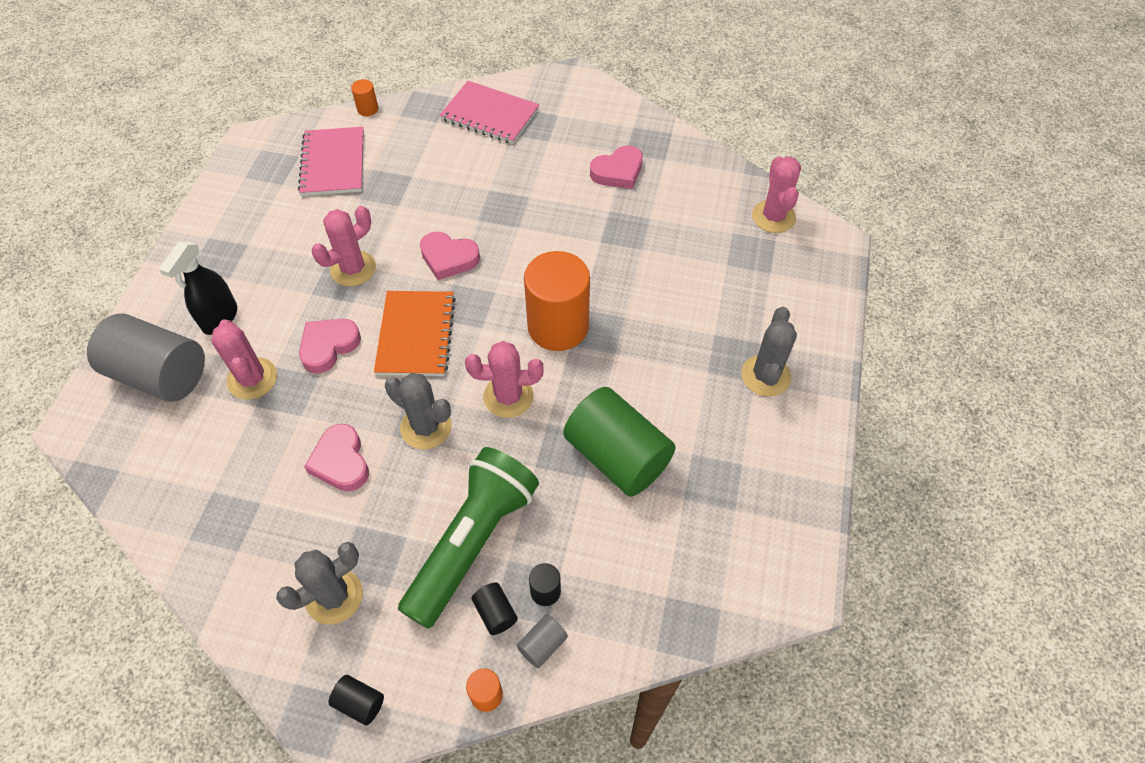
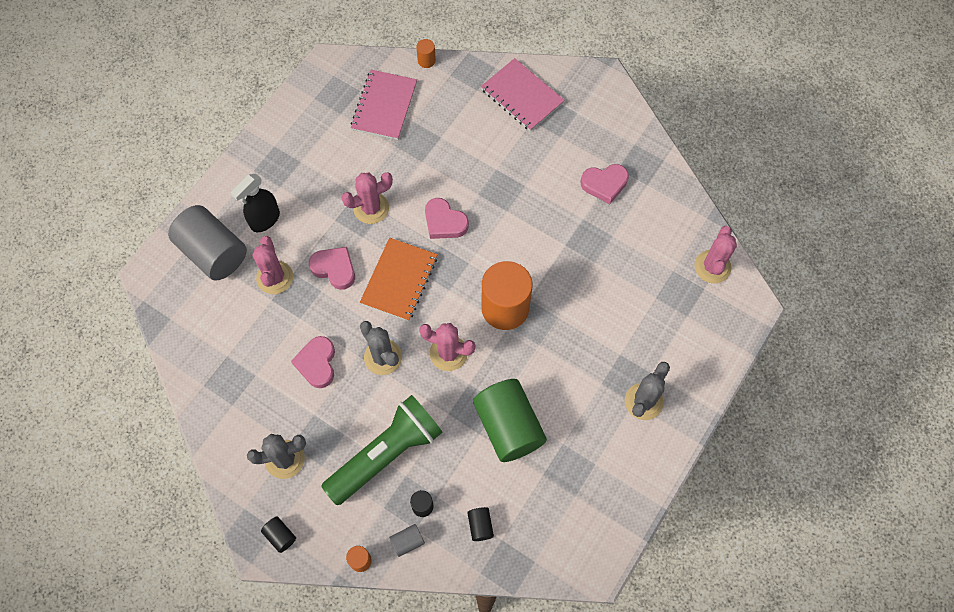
camera: 20 degrees right, 10 degrees up
pink heart [299,318,361,374] -> pink heart turned 60 degrees clockwise [309,247,355,290]
black cylinder [472,582,518,635] -> black cylinder moved to [467,507,494,541]

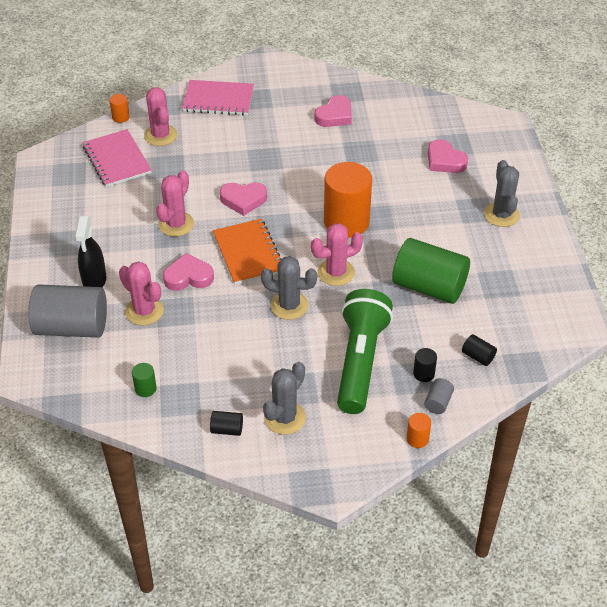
camera: 40 degrees left, 20 degrees down
black cylinder [261,516,296,553] -> black cylinder moved to [210,411,243,436]
pink heart [291,336,335,388] -> pink heart moved to [428,139,468,173]
pink cactus [695,226,737,283] -> pink cactus moved to [144,87,177,146]
none -> green cylinder [132,363,157,397]

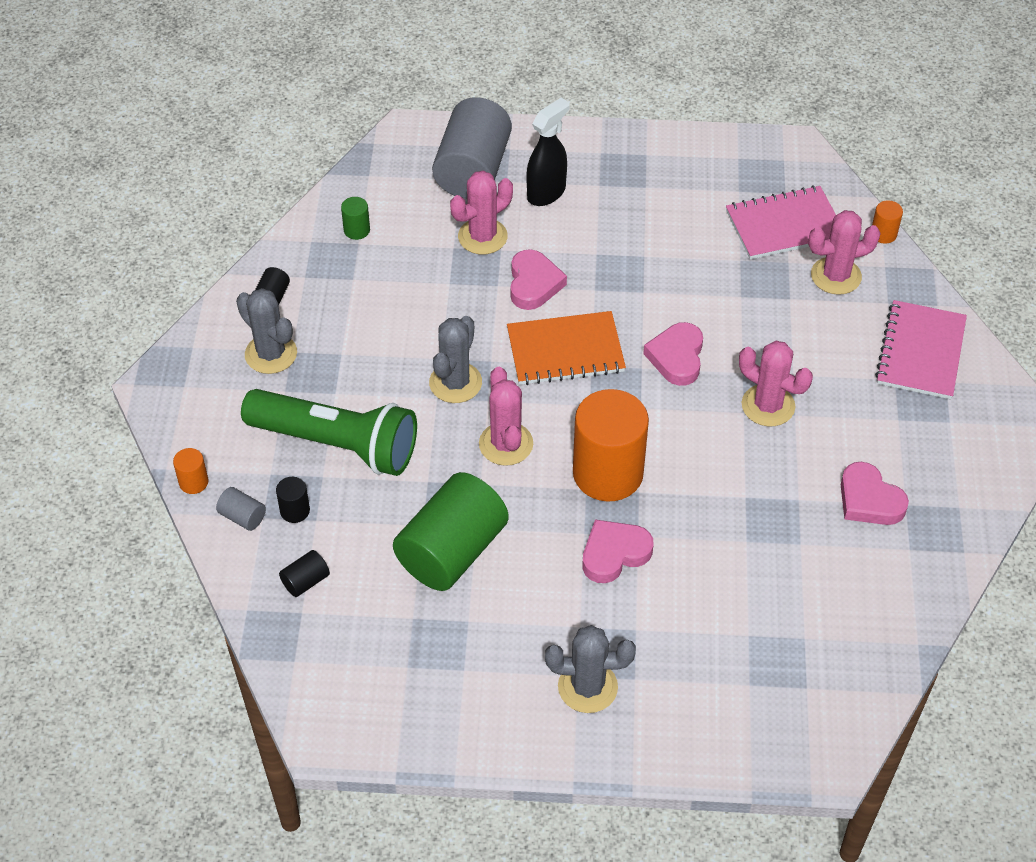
camera: 100 degrees right, 5 degrees up
black spray bottle [75,216,106,287] -> black spray bottle turned 120 degrees clockwise [526,98,569,206]
pink cactus [156,170,194,237] -> pink cactus moved to [739,341,813,426]
pink heart [428,139,468,173] -> pink heart moved to [582,520,653,583]

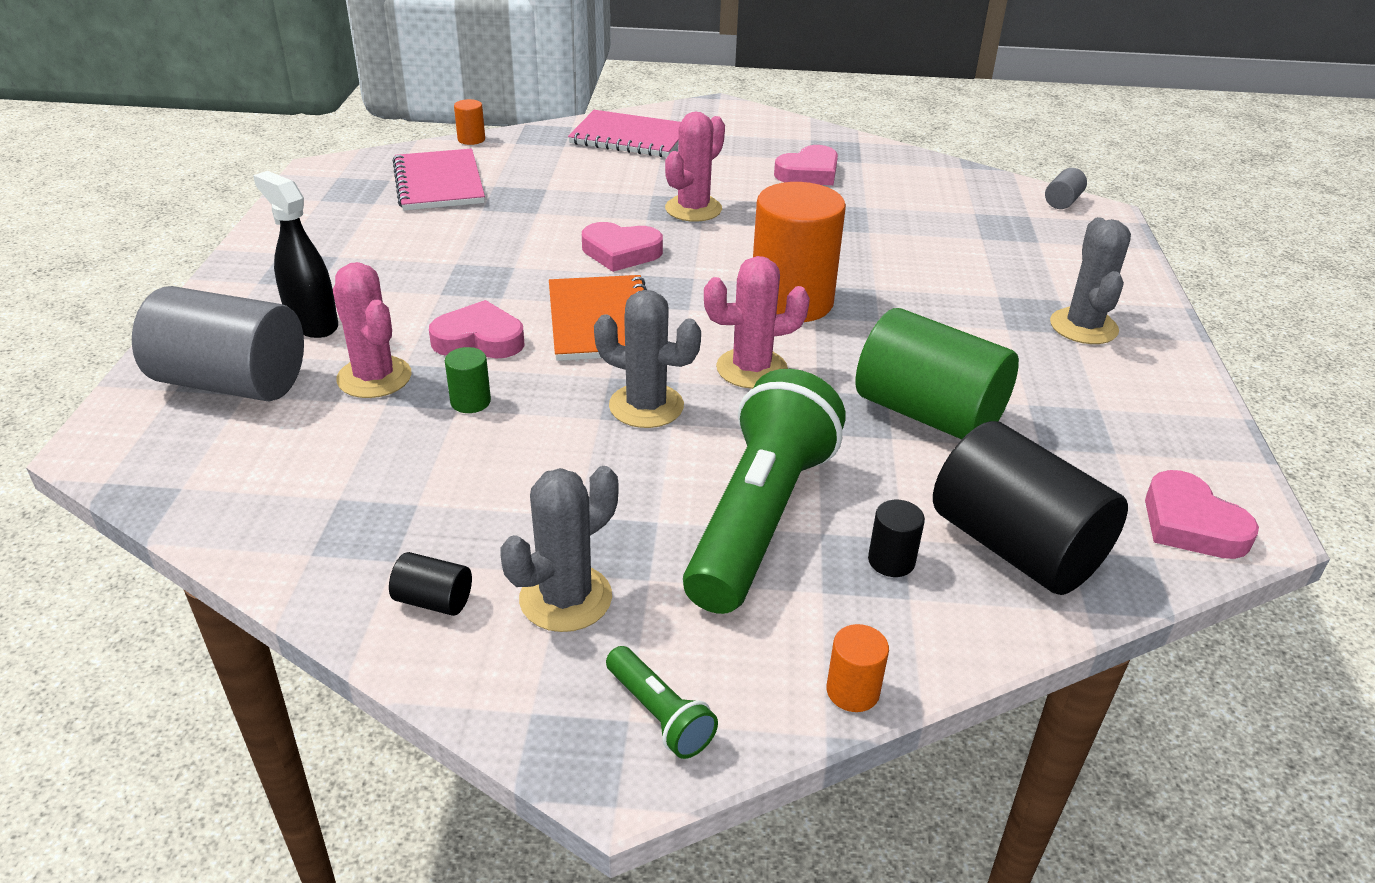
camera: 90 degrees left, 15 degrees down
grey cylinder [216,487,266,531] -> grey cylinder moved to [1045,168,1087,209]
black cylinder [279,550,330,597] -> black cylinder [933,421,1128,595], size x2.40
green cylinder [341,197,370,240] -> green cylinder moved to [445,347,491,413]
pink heart [582,520,653,583] -> pink heart moved to [1145,470,1259,559]
pink cactus [808,210,881,295] -> none
none -> green flashlight [606,646,718,759]

